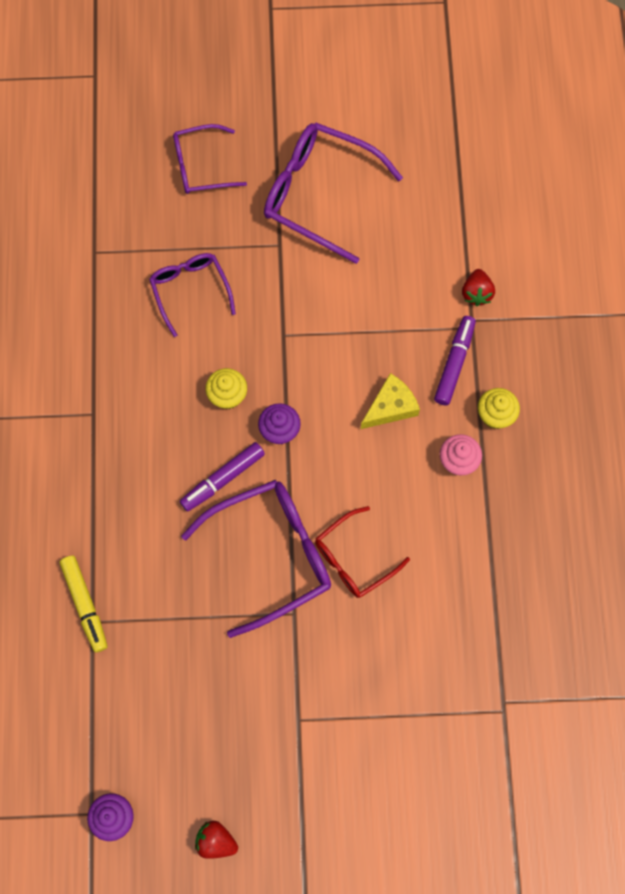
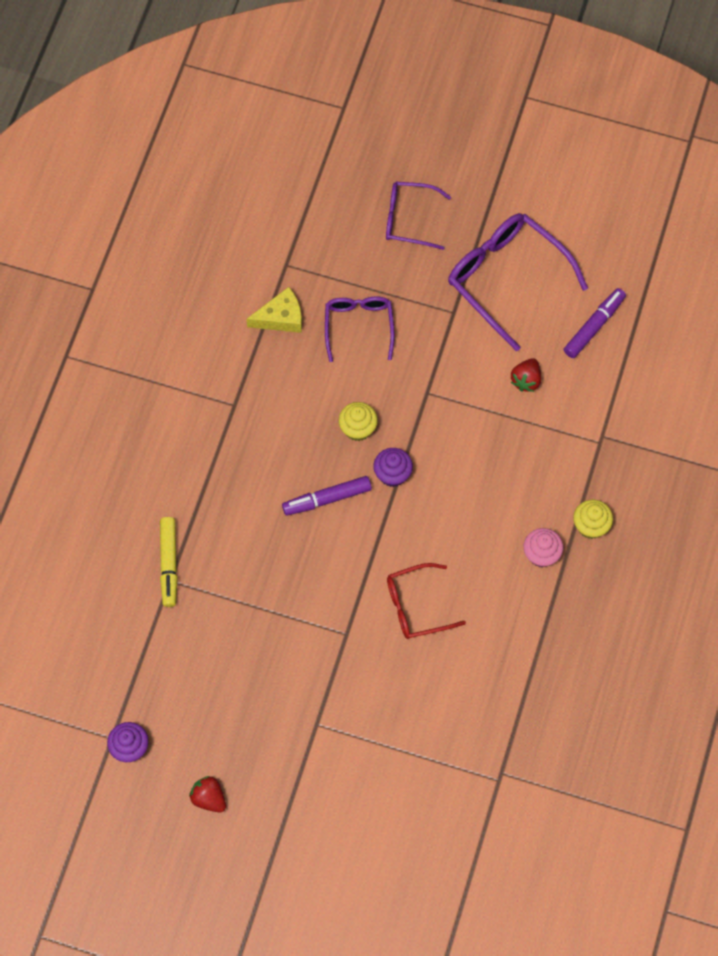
camera: 20 degrees right, 5 degrees down
purple glasses [181,480,331,638] -> none
yellow cheese [361,373,420,429] -> yellow cheese moved to [246,287,302,333]
purple marker [434,316,476,405] -> purple marker moved to [564,288,626,358]
red strawberry [462,269,495,306] -> red strawberry moved to [511,358,541,392]

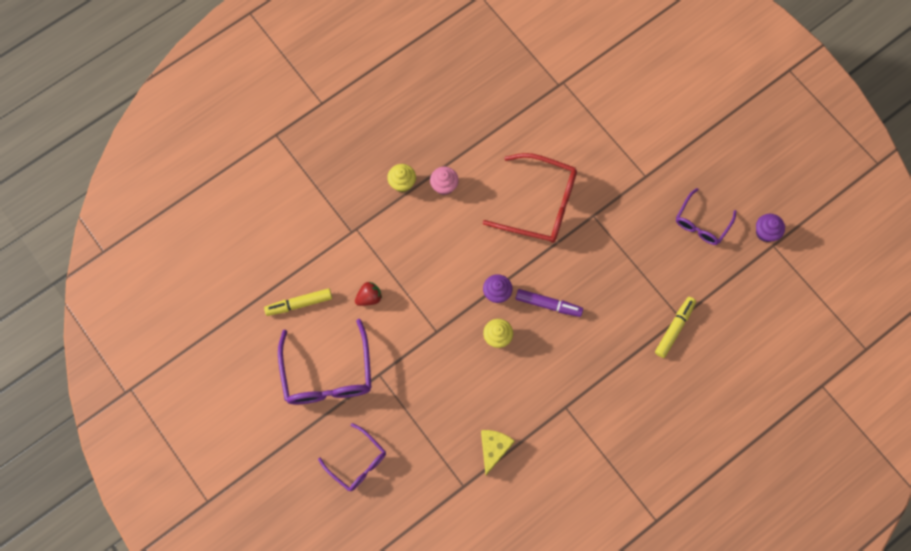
camera: 145 degrees left, 5 degrees up
red strawberry [189,776,226,812] -> none
yellow cheese [246,287,302,333] -> yellow cheese turned 90 degrees clockwise [481,430,515,475]
purple glasses [325,296,395,362] -> purple glasses moved to [676,188,736,245]
red glasses [387,563,466,639] -> red glasses [483,153,577,243], size x1.66
purple marker [564,288,626,358] -> yellow marker [264,288,332,316]

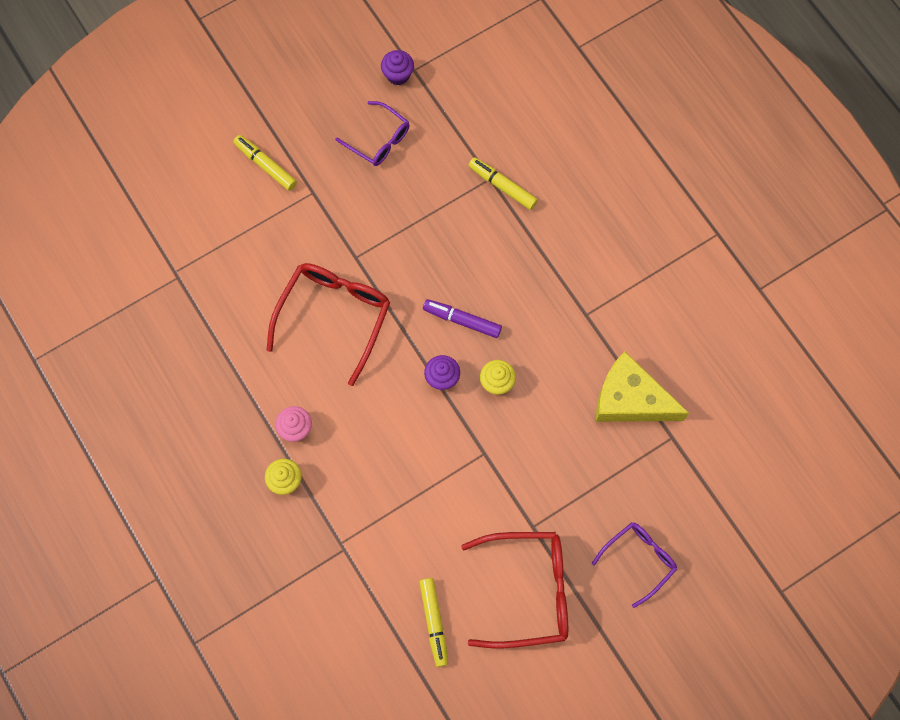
camera: 85 degrees left, 0 degrees up
purple glasses [278,319,371,404] -> red glasses [461,532,568,648]
red strawberry [355,282,382,306] -> none
yellow cheese [481,430,515,475] -> yellow cheese [596,351,689,422], size x1.71
purple marker [516,289,583,317] -> purple marker turned 90 degrees counterclockwise [423,299,502,338]
none -> yellow marker [233,135,297,191]

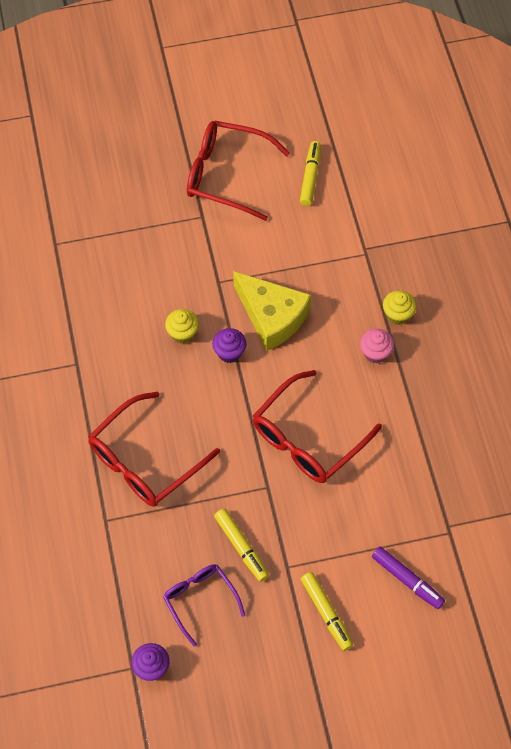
camera: 160 degrees left, 10 degrees down
purple marker [423,299,502,338] -> purple marker moved to [372,547,445,609]
yellow marker [468,157,538,210] -> yellow marker moved to [214,508,269,582]
purple glasses [592,522,677,608] -> none
yellow cheese [596,351,689,422] -> yellow cheese moved to [233,271,311,351]
none -> red glasses [88,391,220,507]

